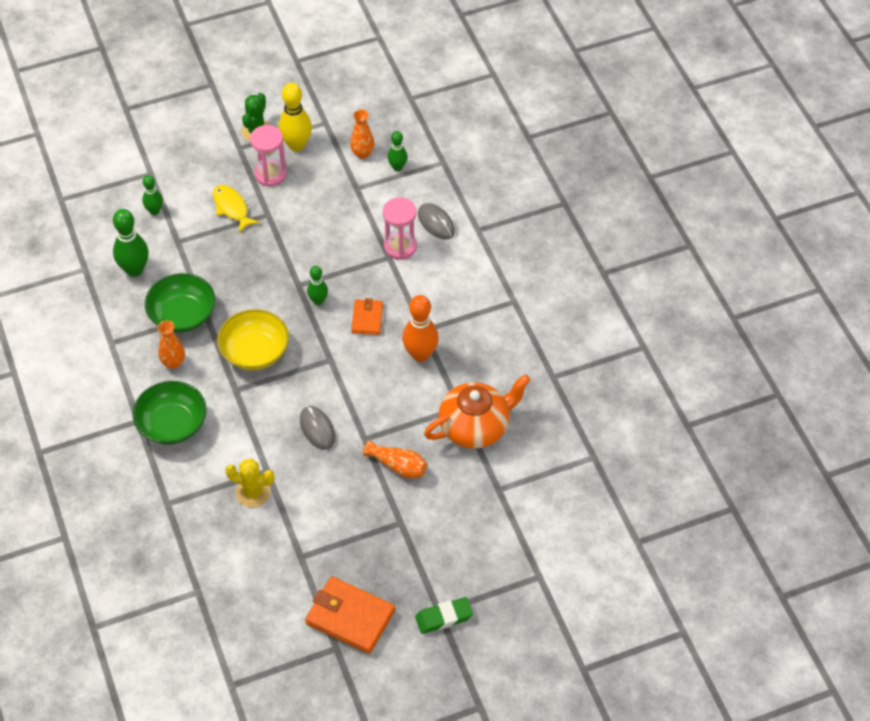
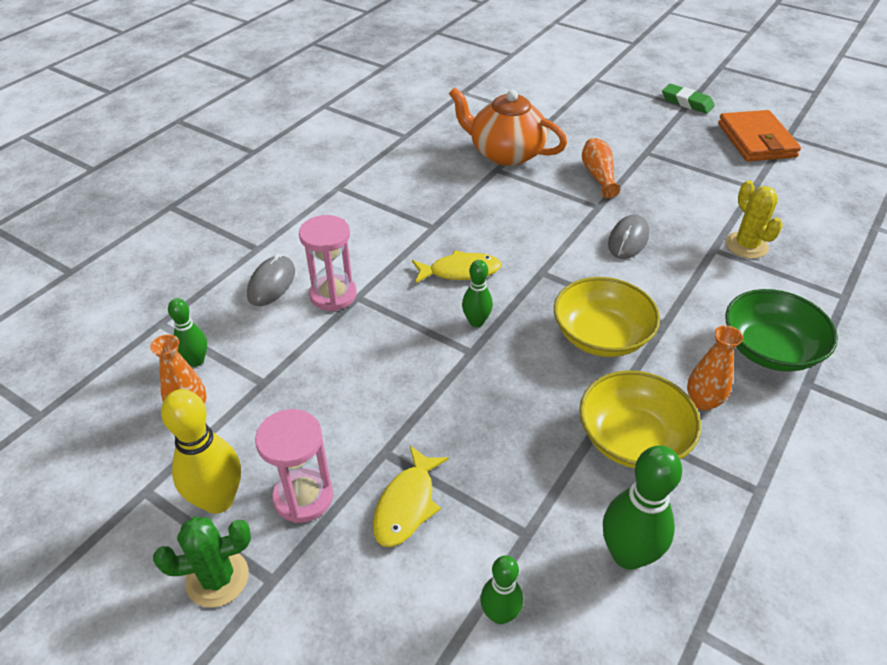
camera: 125 degrees left, 10 degrees down
green bowl [145,273,216,333] -> yellow bowl [579,370,701,468]
orange wallet [351,298,383,335] -> yellow fish [412,250,502,284]
orange bowling pin [402,295,439,362] -> none

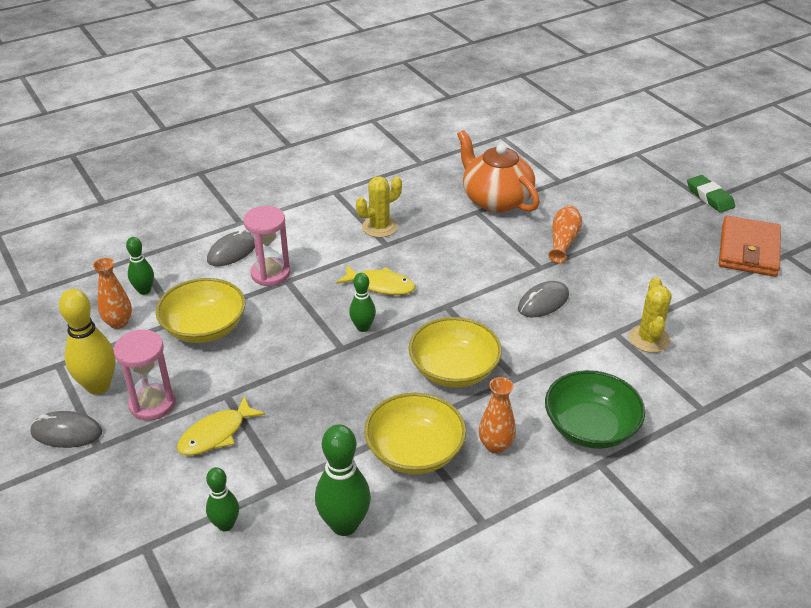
camera: 25 degrees right, 5 degrees down
green cactus [153,517,251,608] -> grey mouse [30,411,102,448]
none -> yellow bowl [156,278,245,343]
none -> yellow cactus [356,176,402,238]

